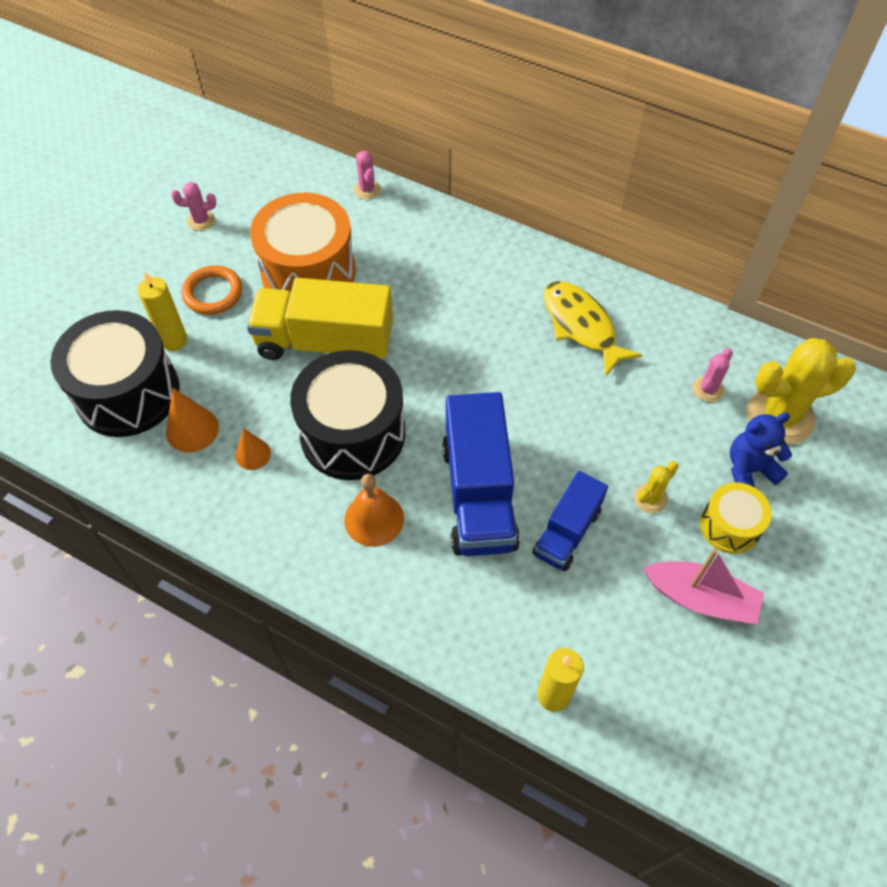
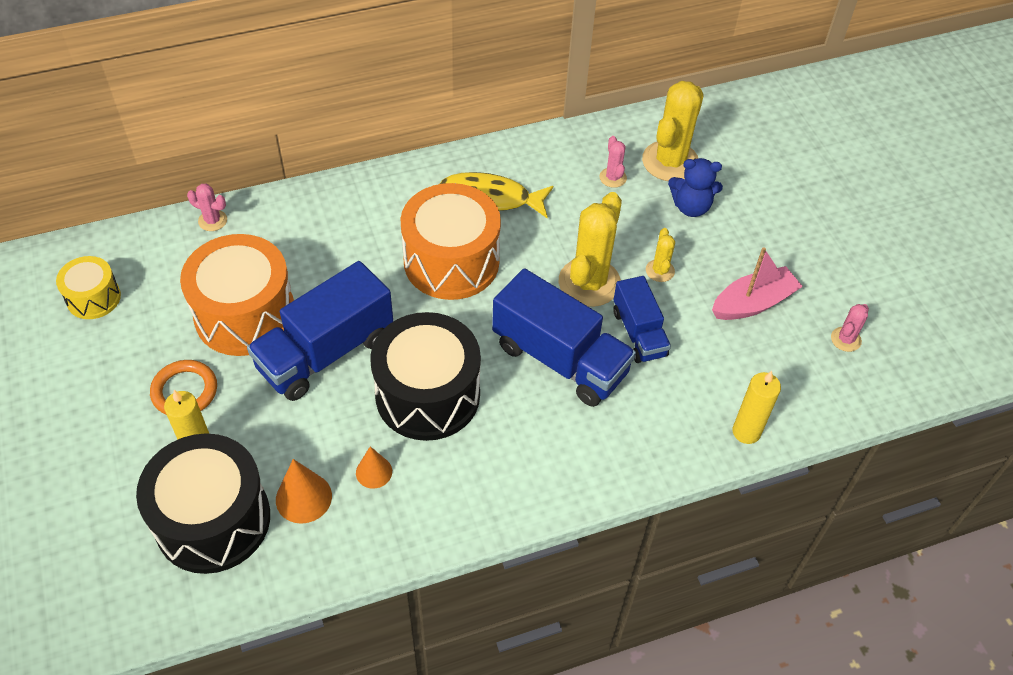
camera: 50 degrees left, 5 degrees down
pink cactus [171,182,216,231] -> pink cactus moved to [831,304,869,352]
yellow truck [247,278,393,360] -> blue truck [247,261,393,401]
orange bell [344,474,404,547] -> none
yellow drum [700,482,772,554] -> yellow drum moved to [56,256,121,319]
blue teddy bear [730,413,792,487] -> blue teddy bear turned 105 degrees counterclockwise [668,158,723,217]
none -> orange drum [401,183,501,300]
none -> yellow cactus [559,192,622,307]

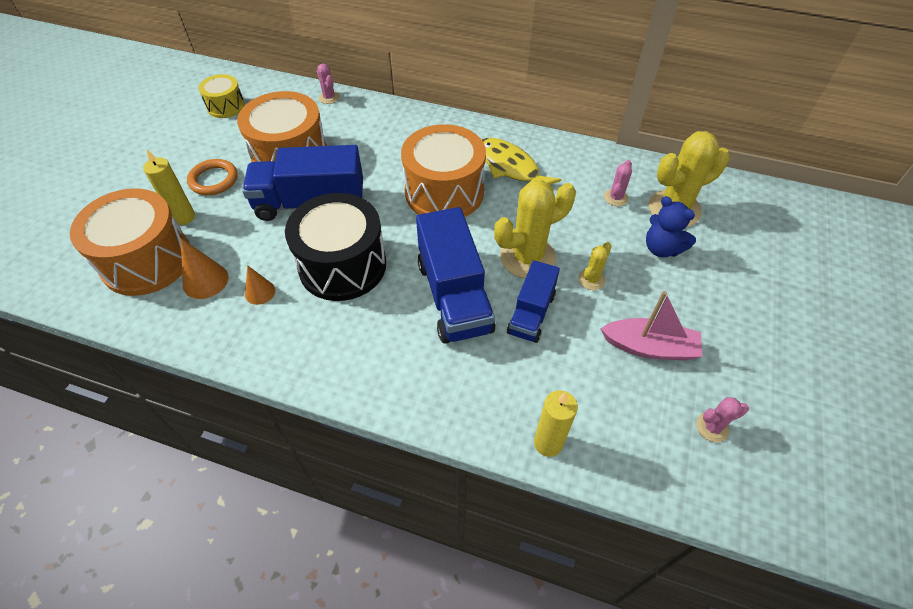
camera: 40 degrees right, 0 degrees up
black drum [136,433,270,574] -> orange drum [70,188,190,296]

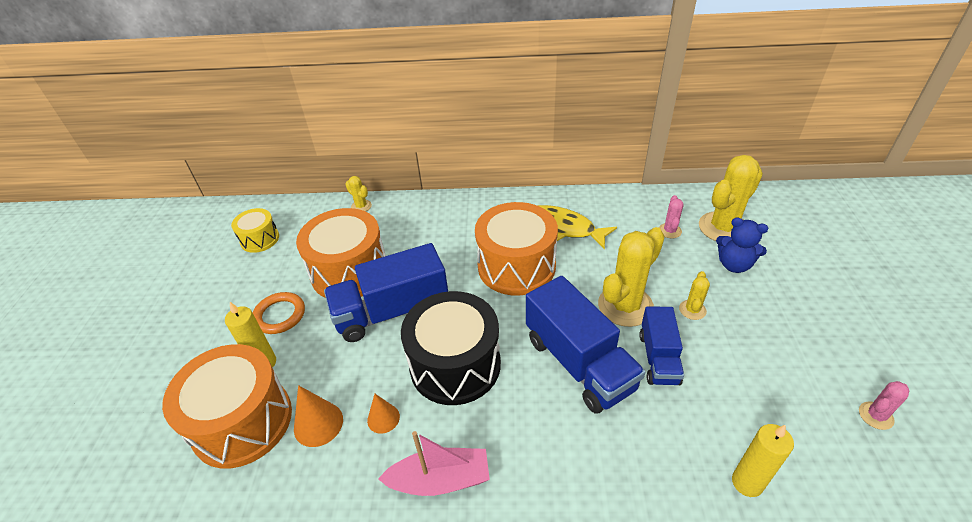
camera: 15 degrees left, 10 degrees down
pink cactus [317,63,340,104] -> yellow cactus [345,176,372,211]
pink boat [600,291,702,360] -> pink boat moved to [378,431,490,496]

